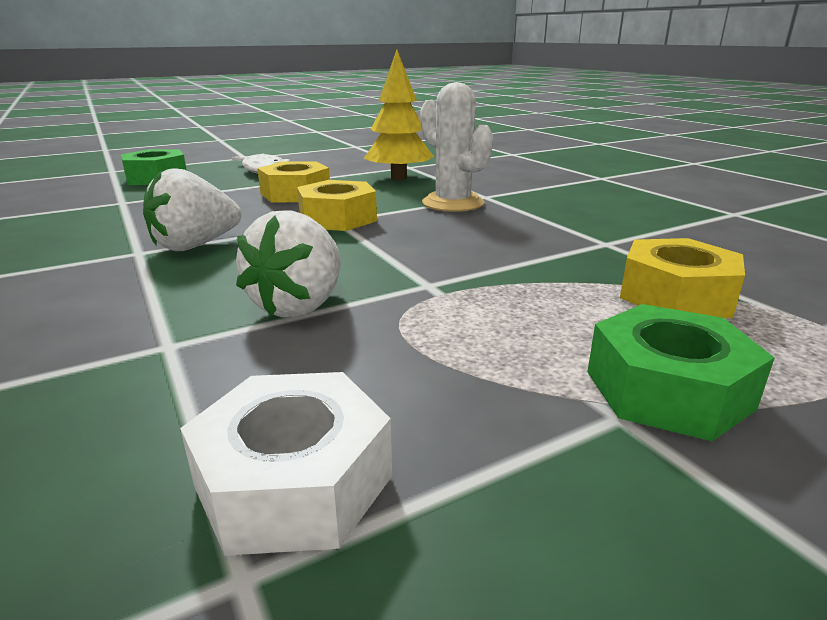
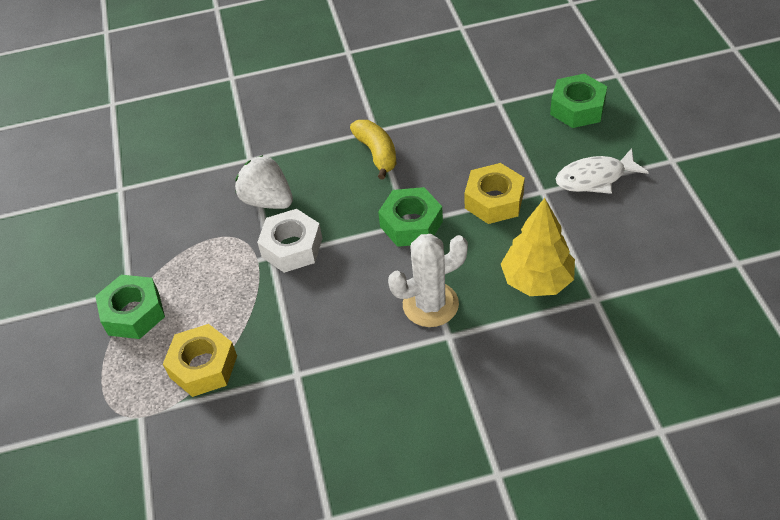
camera: 110 degrees right, 25 degrees up
white strawberry [143,168,241,251] -> yellow banana [350,120,396,180]
white nut [180,372,392,556] -> white nut moved to [257,209,322,273]
yellow nut [297,180,377,231] -> green nut [378,187,443,247]

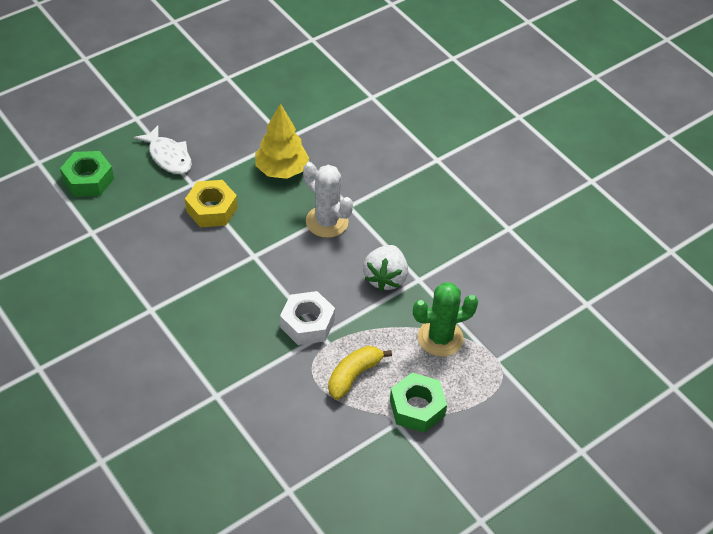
camera: 120 degrees left, 0 degrees up
yellow nut [163,324,237,397] -> green cactus [413,282,478,357]
white strawberry [235,155,293,209] -> white strawberry moved to [363,245,408,291]
yellow banana [350,120,396,180] -> yellow banana moved to [328,346,392,400]
green nut [378,187,443,247] -> none

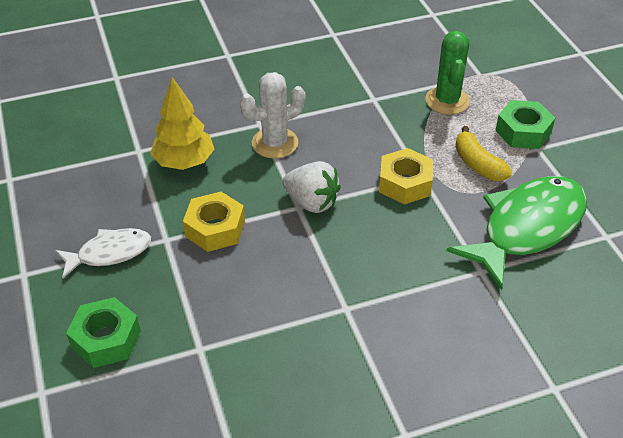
camera: 70 degrees left, 5 degrees down
white nut [280,291,335,345] -> yellow nut [379,148,433,204]
white strawberry [363,245,408,291] -> white strawberry moved to [283,161,341,213]
none -> green fish [447,176,587,290]

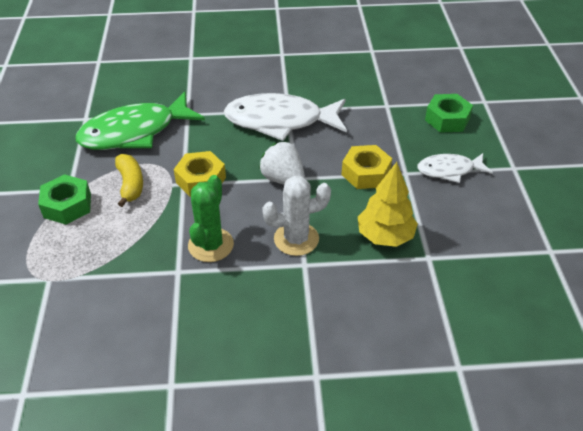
camera: 165 degrees left, 0 degrees up
green cactus [425,31,470,115] -> green cactus moved to [188,175,234,262]
none -> white fish [224,93,347,141]

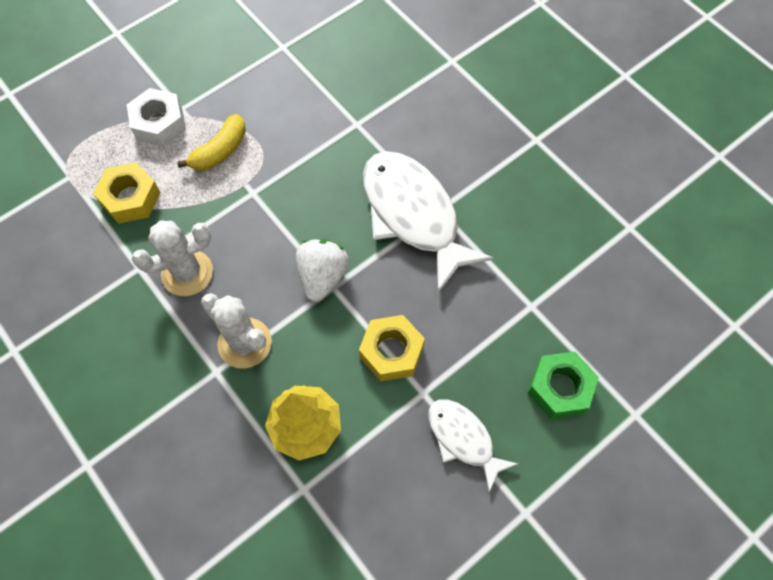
camera: 55 degrees right, 20 degrees up
green nut [38,174,91,225] -> white nut [127,88,186,147]
green fish [76,92,205,150] -> none
yellow nut [174,151,226,197] -> yellow nut moved to [93,162,161,224]
green cactus [188,175,234,262] -> white cactus [132,220,213,296]

